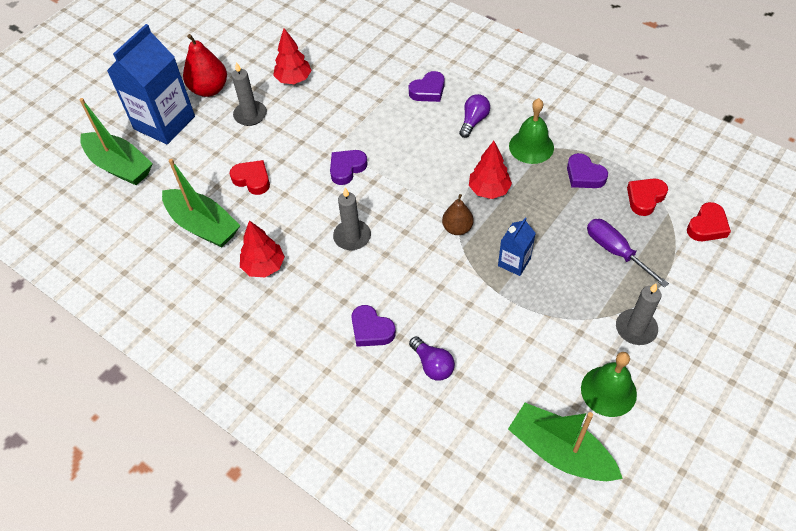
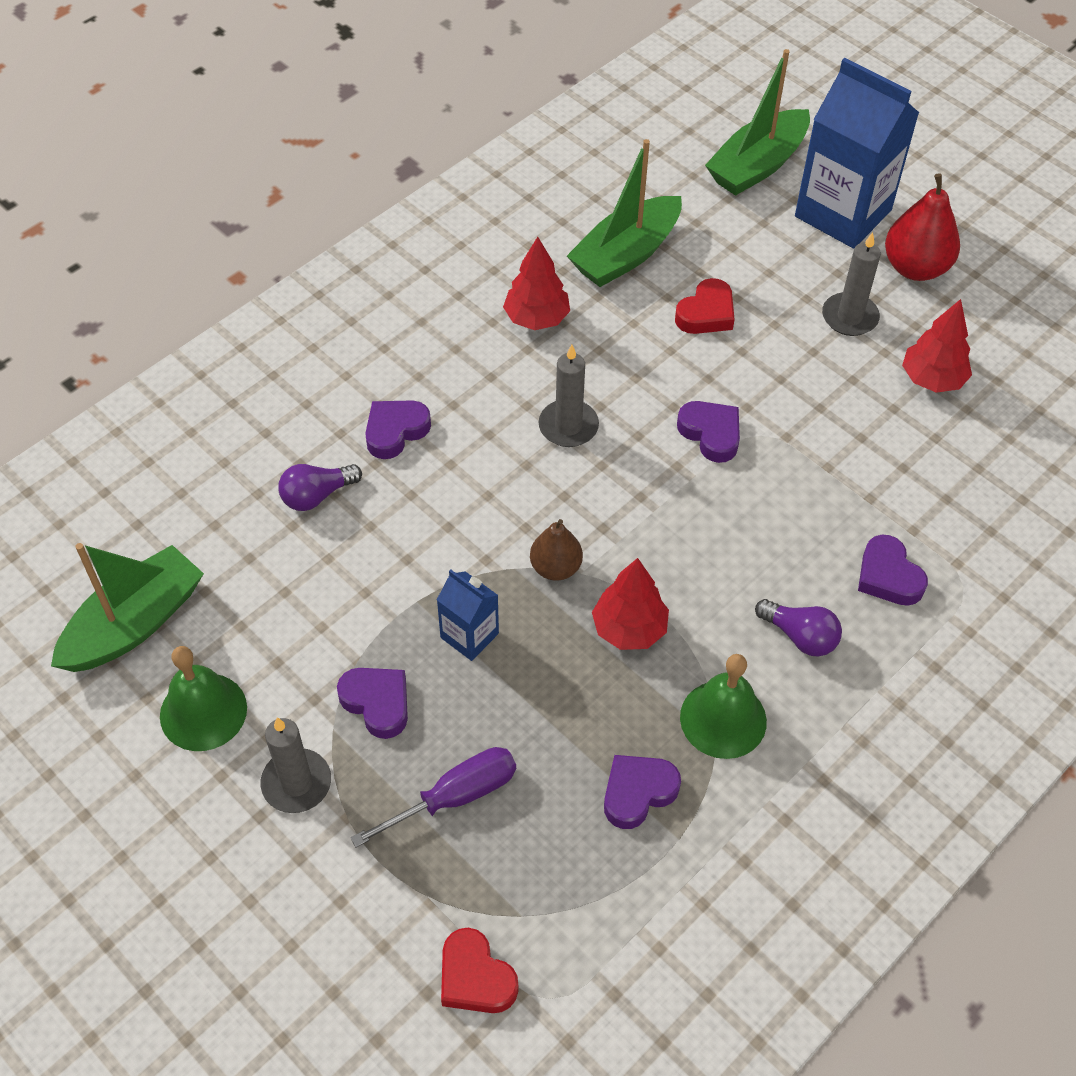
camera: 95 degrees right, 0 degrees up
red heart [627,178,668,216] -> none
none -> purple heart [337,668,408,739]

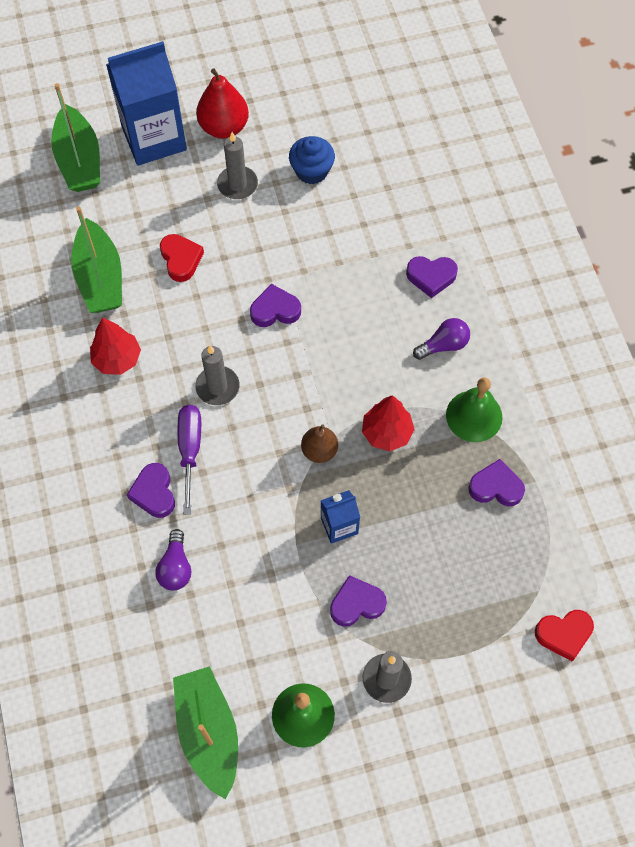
camera: 60 degrees left, 10 degrees up
purple screwdriver [350,747,516,847] -> purple screwdriver moved to [178,405,201,514]
purple heart [604,755,681,829] -> purple heart turned 105 degrees clockwise [468,459,525,506]
red tree [902,299,972,393] -> blue cupcake [289,136,335,184]

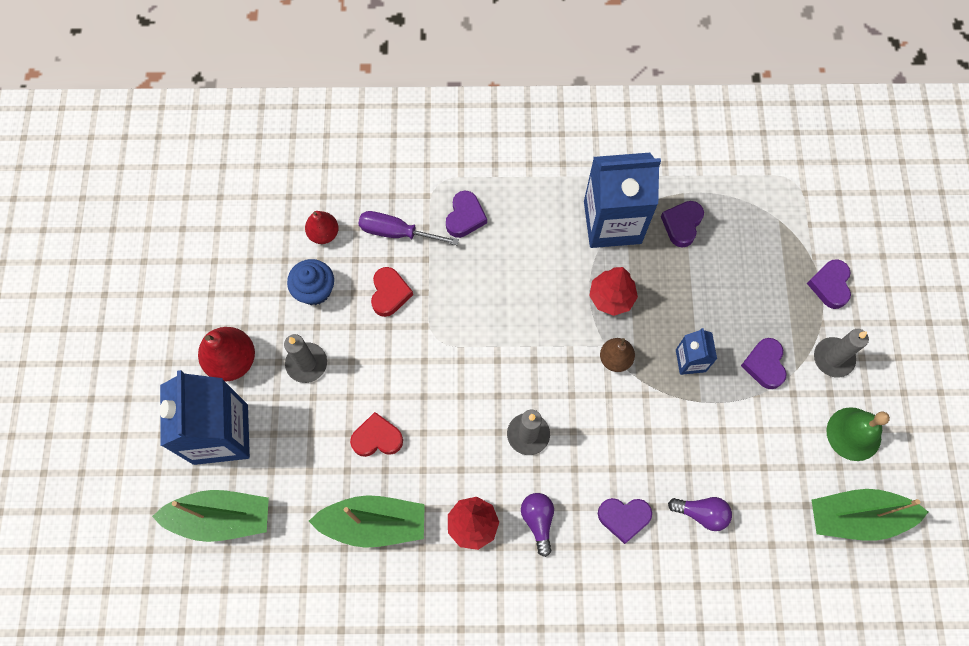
camera: 75 degrees left, 5 degrees up
purple screwdriver [178,405,201,514] -> purple screwdriver moved to [358,211,459,245]
purple heart [250,284,301,327] -> purple heart moved to [807,259,851,309]
purple light bulb [413,318,470,360] -> purple light bulb moved to [521,493,554,557]
green bell [446,378,503,442] -> blue carton [584,153,661,248]
red heart [535,610,594,661] -> red heart moved to [371,267,413,317]
none -> red pear [305,211,339,244]

